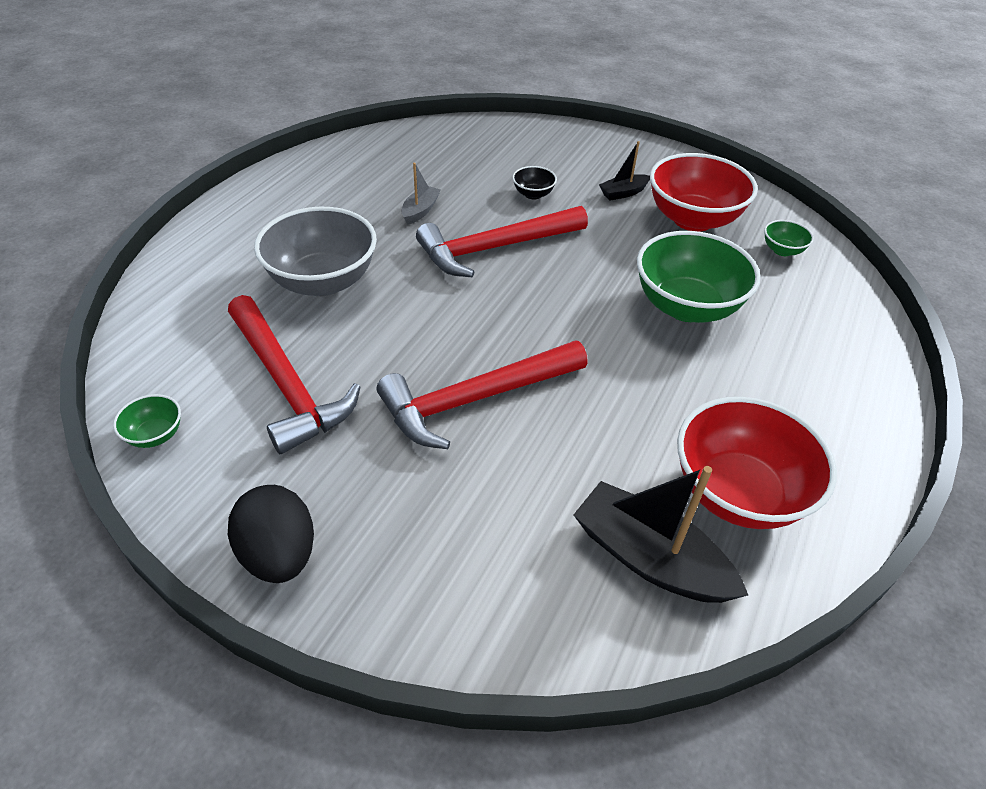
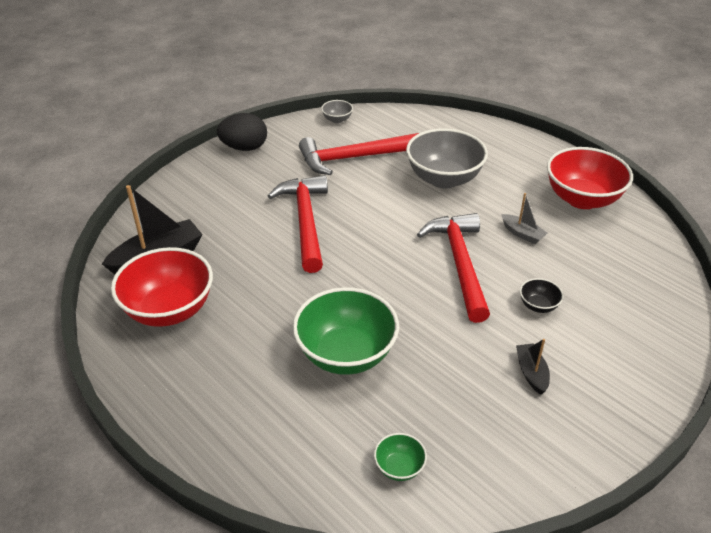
camera: 110 degrees right, 5 degrees down
green bowl [113,394,181,448] -> grey bowl [321,100,353,123]
red bowl [650,153,758,232] -> red bowl moved to [547,147,633,209]

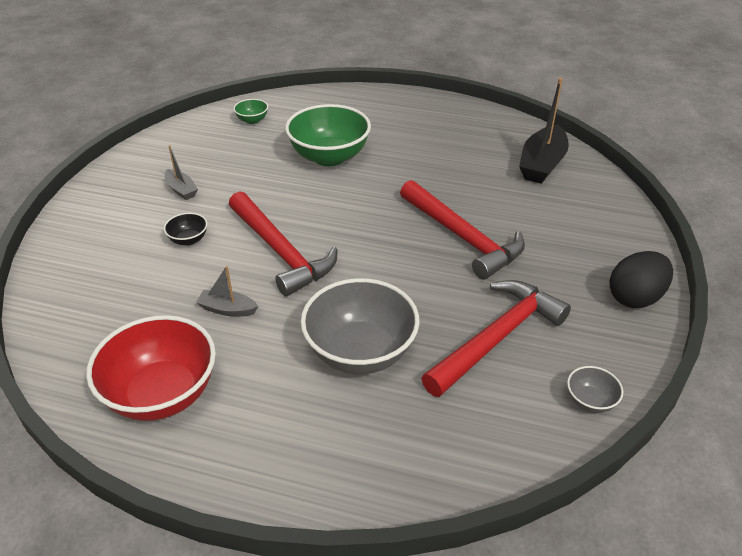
camera: 150 degrees right, 0 degrees up
red bowl [111,247,213,327] -> none
black boat [516,339,550,395] -> grey boat [164,145,198,200]

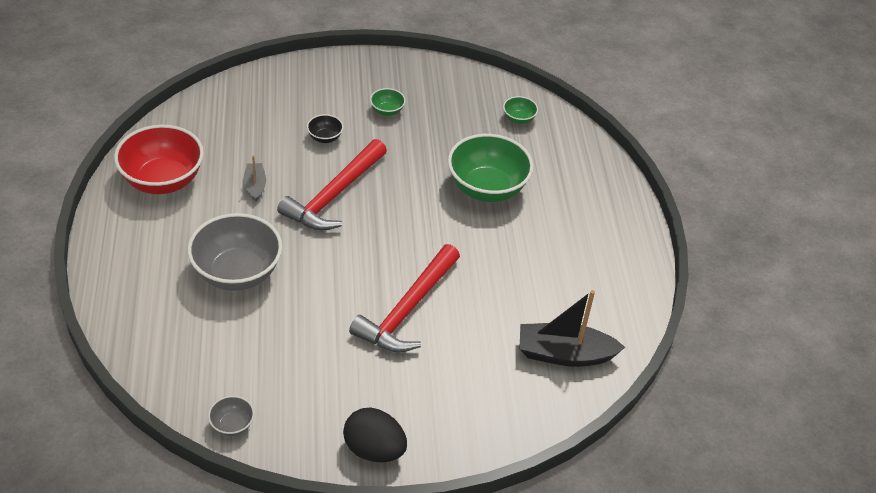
camera: 65 degrees right, 5 degrees up
grey boat [164,145,198,200] -> green bowl [370,88,406,116]
red hammer [421,280,571,397] -> none

